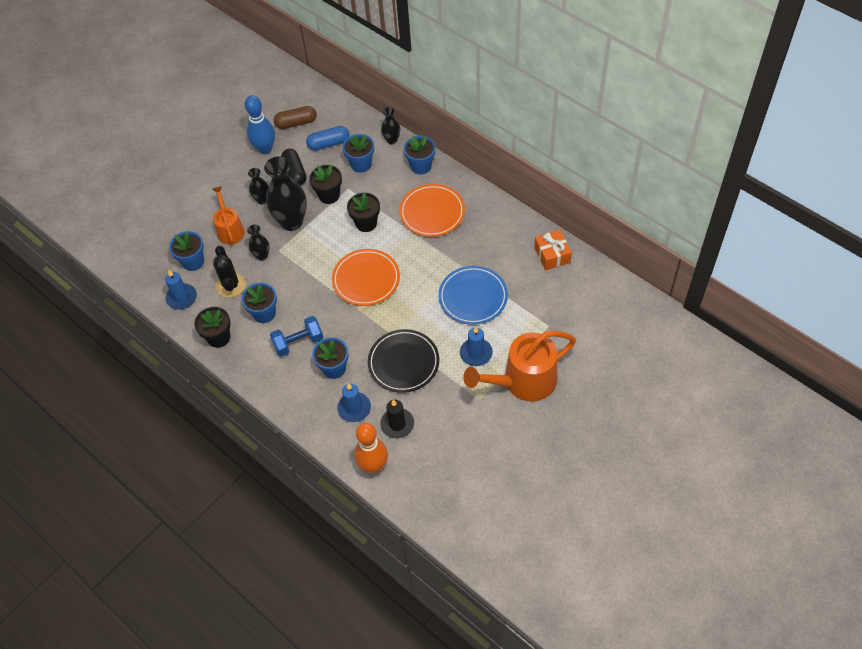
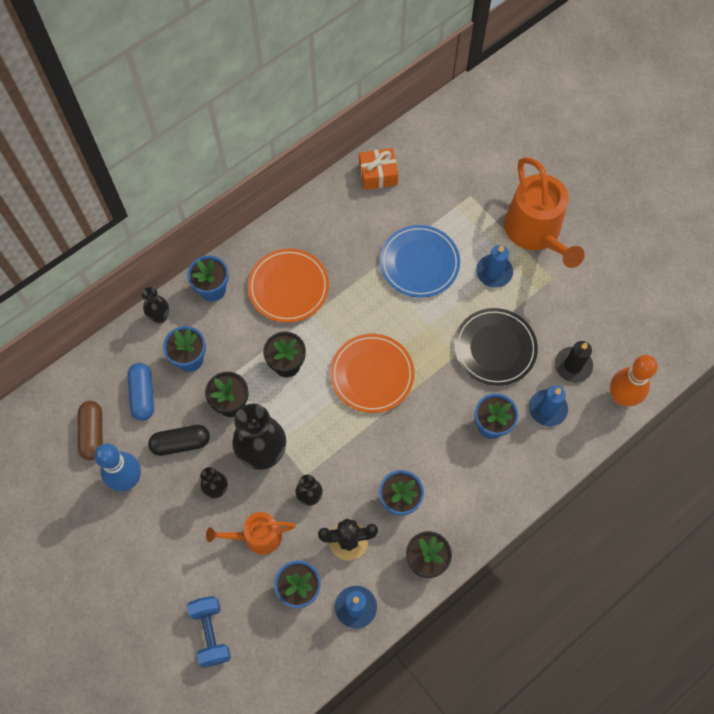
camera: 85 degrees left, 10 degrees up
blue dumbbell [270,316,323,357] -> blue dumbbell moved to [187,596,231,668]

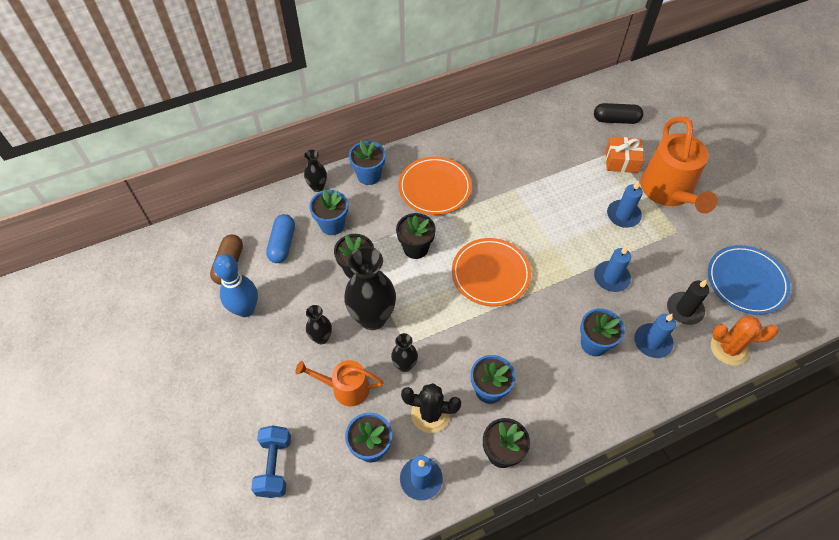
camera: 15 degrees right, 10 degrees down
black capsule [148,425,210,456] -> black capsule moved to [594,103,643,124]
orange gift [359,148,398,190] -> orange gift moved to [606,137,644,173]
blue plate [380,225,460,298] -> blue plate moved to [708,245,791,315]
black plate [454,308,538,386] -> blue candle [594,246,631,292]
orange bowling pin [610,355,658,406] -> orange cactus [711,315,778,365]

